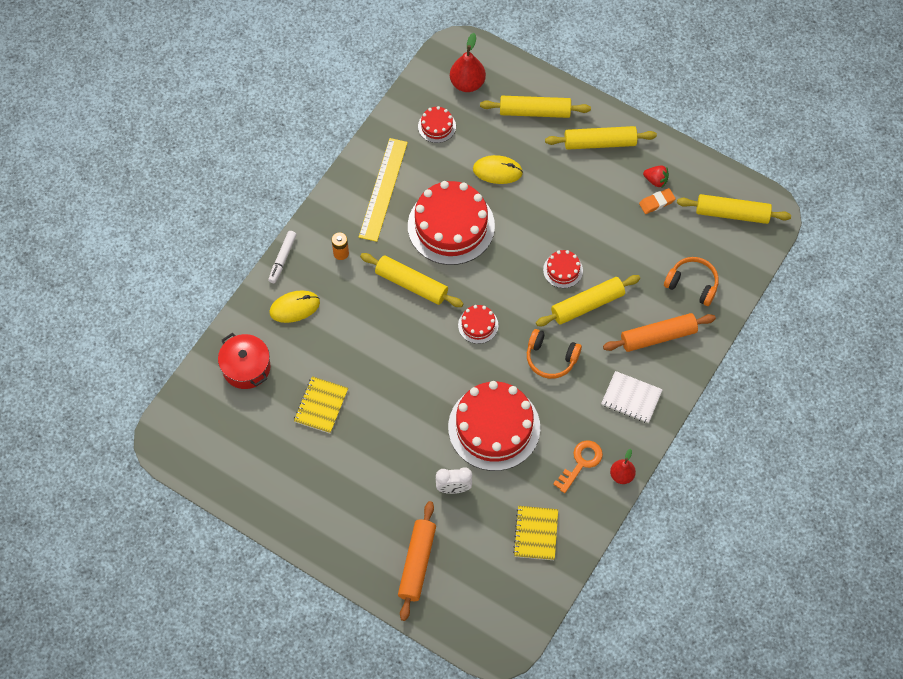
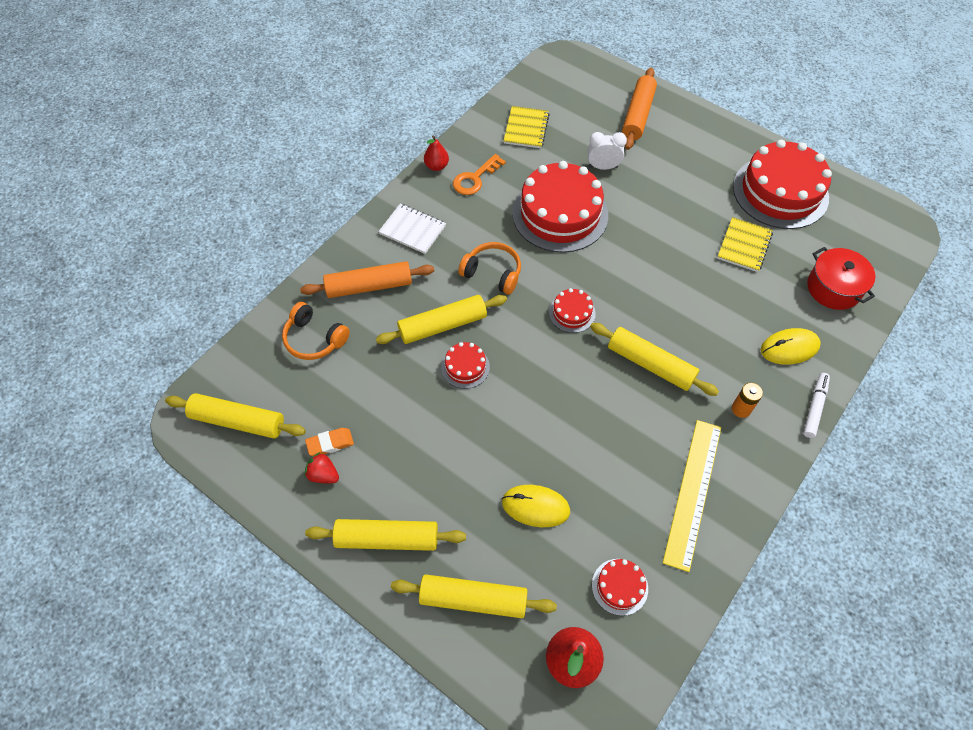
camera: 175 degrees left, 5 degrees down
red cake [408,181,495,265] -> red cake moved to [733,140,832,229]

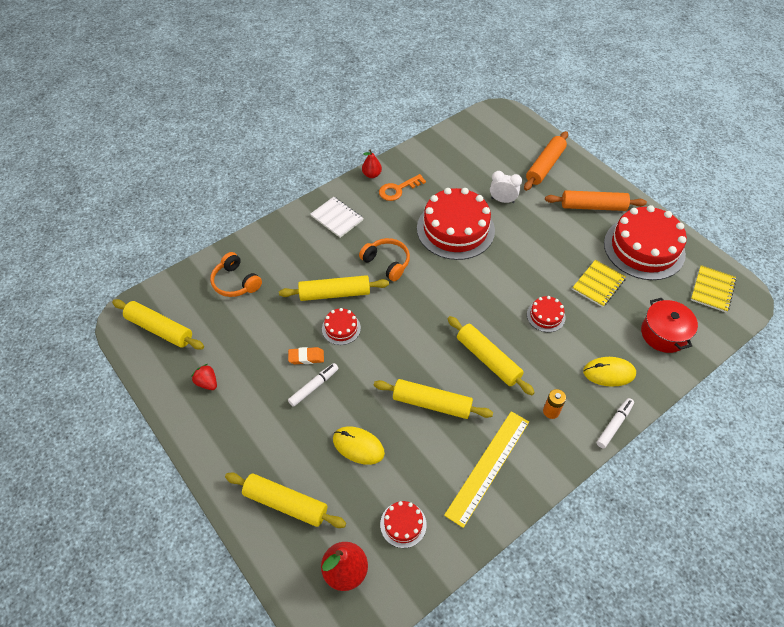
camera: 15 degrees right, 5 degrees down
orange rolling pin [300,261,434,298] -> orange rolling pin moved to [545,190,647,211]
orange eraser [305,428,354,456] -> orange eraser moved to [288,347,324,364]
yellow rolling pin [305,519,466,551] -> yellow rolling pin moved to [374,379,493,419]
yellow notebook [504,106,550,148] -> yellow notebook moved to [691,265,737,312]
red cake [549,288,596,333] -> red cake moved to [527,296,566,332]
none -> white marker [288,363,339,407]

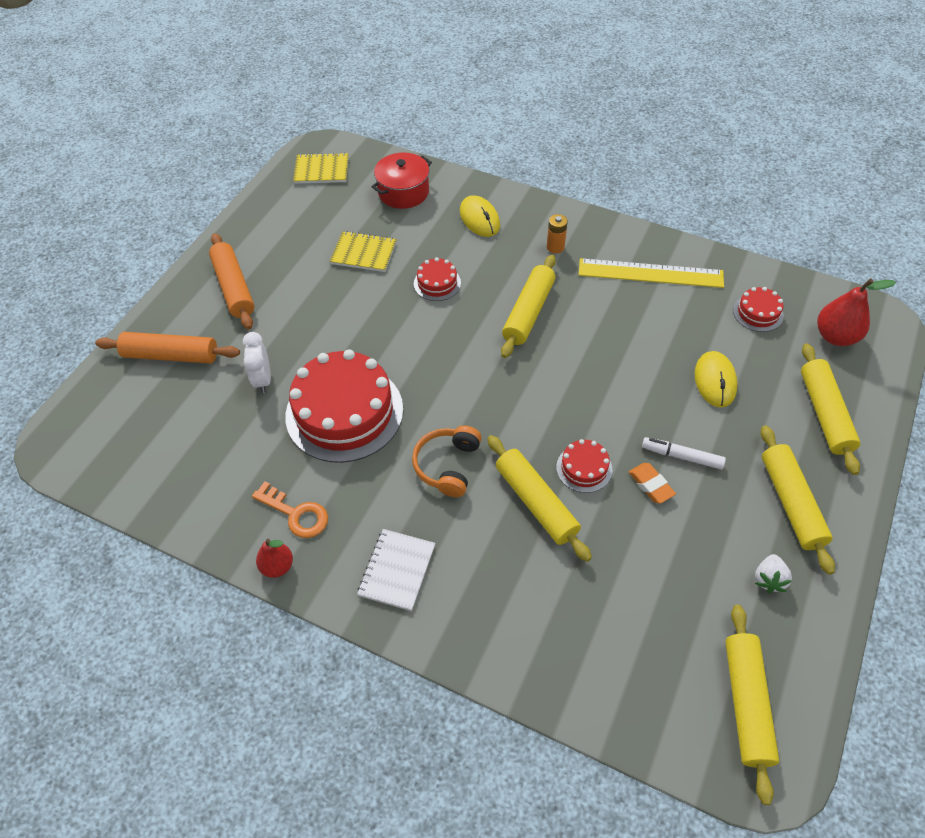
camera: 115 degrees left, 0 degrees up
red strawberry [191,364,217,390] -> white strawberry [755,554,792,593]
orange headphones [210,252,262,297] -> none
yellow rolling pin [374,379,493,419] -> yellow rolling pin moved to [761,425,835,575]
white marker [597,398,634,448] -> none
red cake [604,205,687,280] -> none

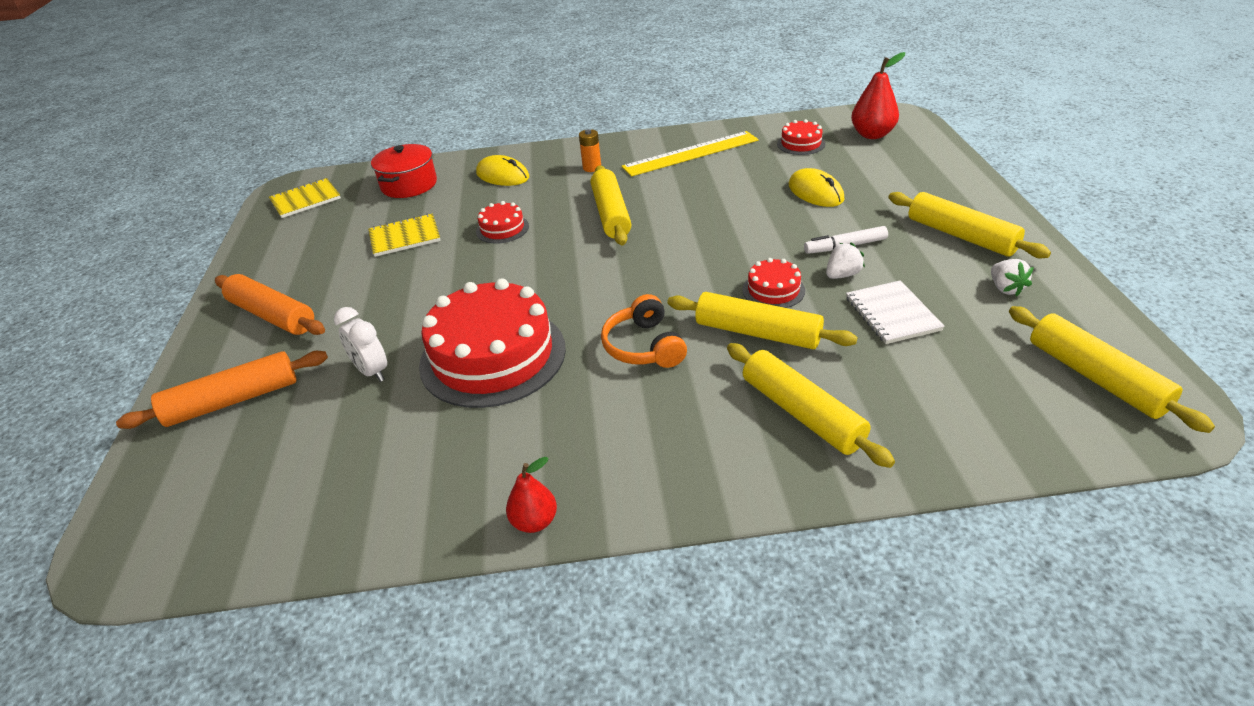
camera: 30 degrees left, 15 degrees down
orange key [252,482,328,538] -> none
white notebook [357,529,435,611] -> white notebook moved to [846,280,945,344]
orange eraser [629,463,676,504] -> white strawberry [826,243,865,279]
yellow rolling pin [801,343,860,475] -> yellow rolling pin moved to [727,343,895,468]

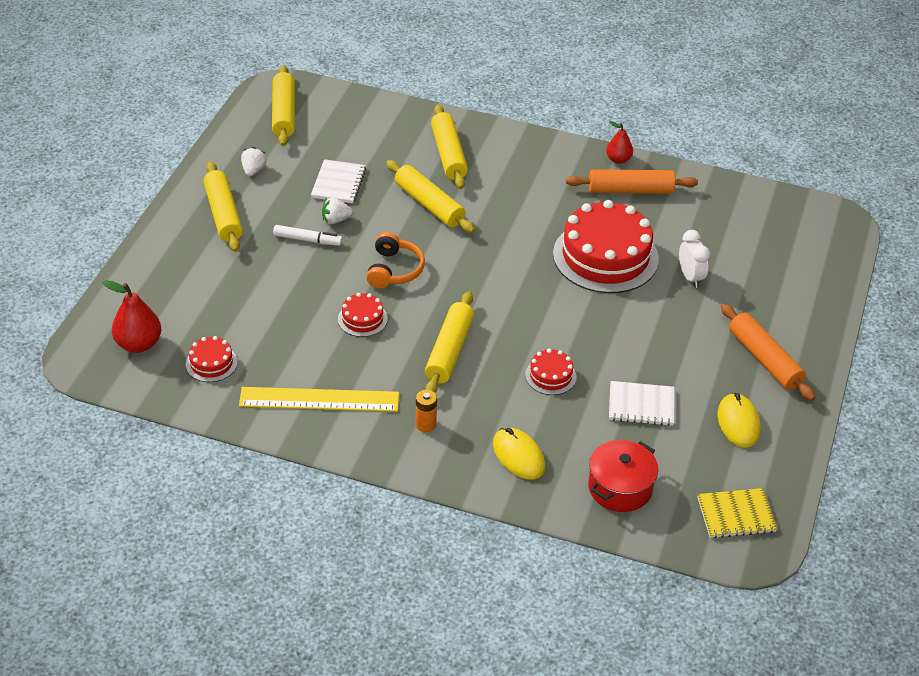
camera: 160 degrees left, 5 degrees up
orange rolling pin [116,351,328,429] -> orange rolling pin moved to [566,169,698,194]
yellow notebook [368,214,441,257] -> white notebook [609,381,675,426]
orange headphones [601,294,687,368] -> orange headphones moved to [366,232,425,288]
red cake [742,258,805,308] -> red cake moved to [338,293,388,337]
yellow mouse [789,168,844,207] -> yellow mouse moved to [718,393,761,448]

